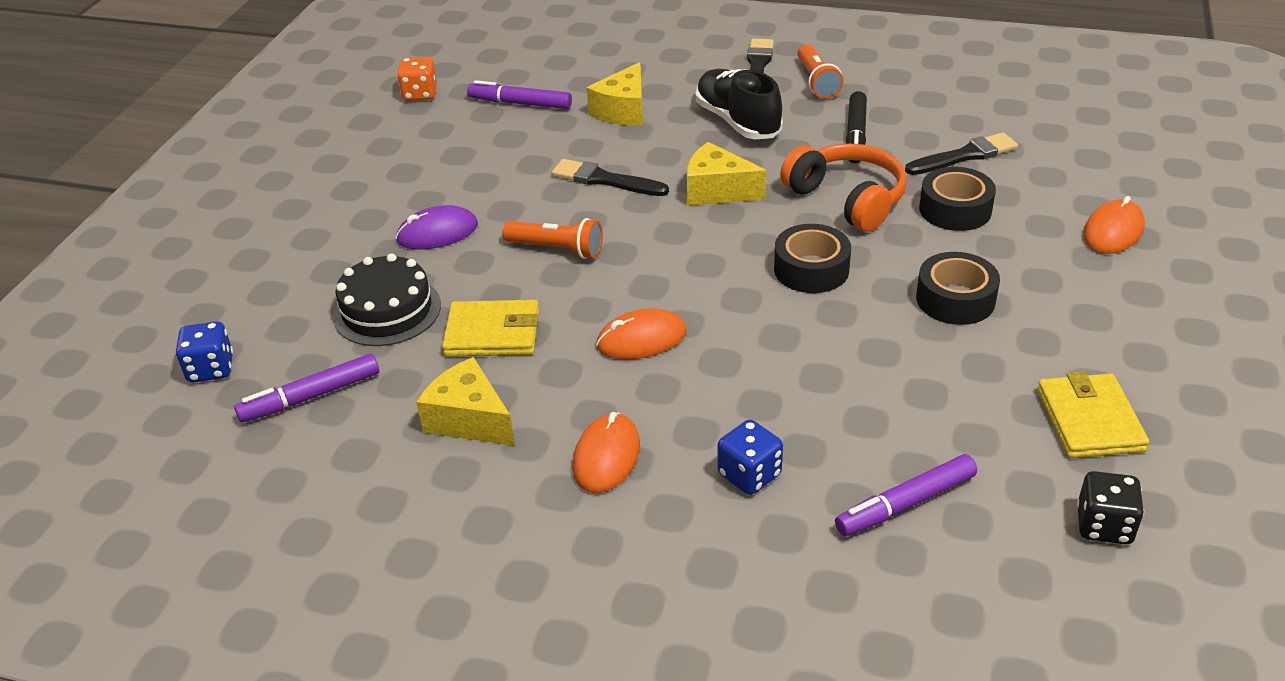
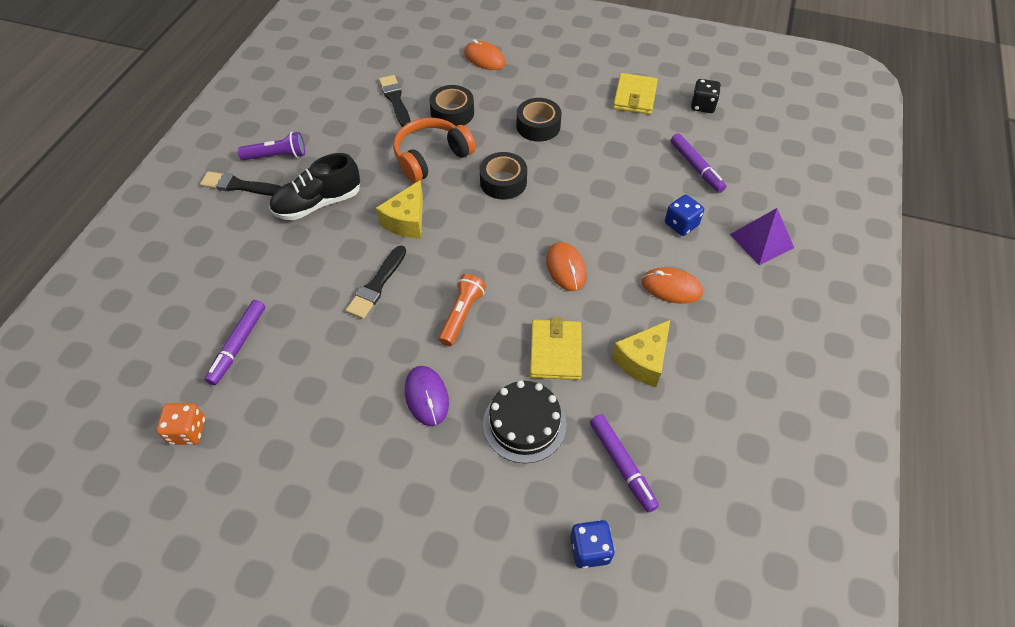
camera: 90 degrees left, 15 degrees up
yellow cheese [587,62,643,126] -> none
orange flashlight [797,44,844,99] -> purple flashlight [238,132,305,160]
black marker [846,91,867,163] -> none
yellow wallet [1037,371,1149,458] -> yellow wallet turned 75 degrees counterclockwise [613,73,658,114]
none -> purple pyramid [730,208,794,265]

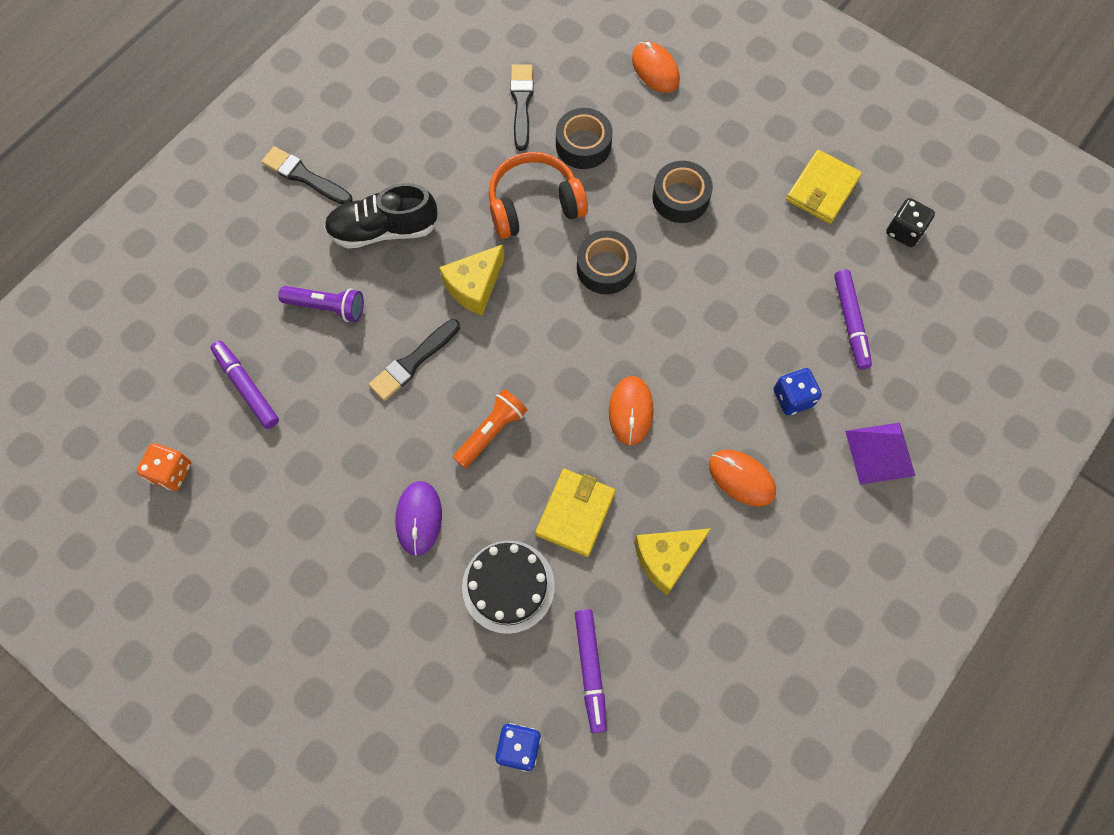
camera: 20 degrees right, 15 degrees up
purple marker [205,300,265,385] -> purple marker turned 105 degrees clockwise [211,341,279,429]
purple flashlight [238,132,305,160] -> purple flashlight moved to [278,286,364,322]

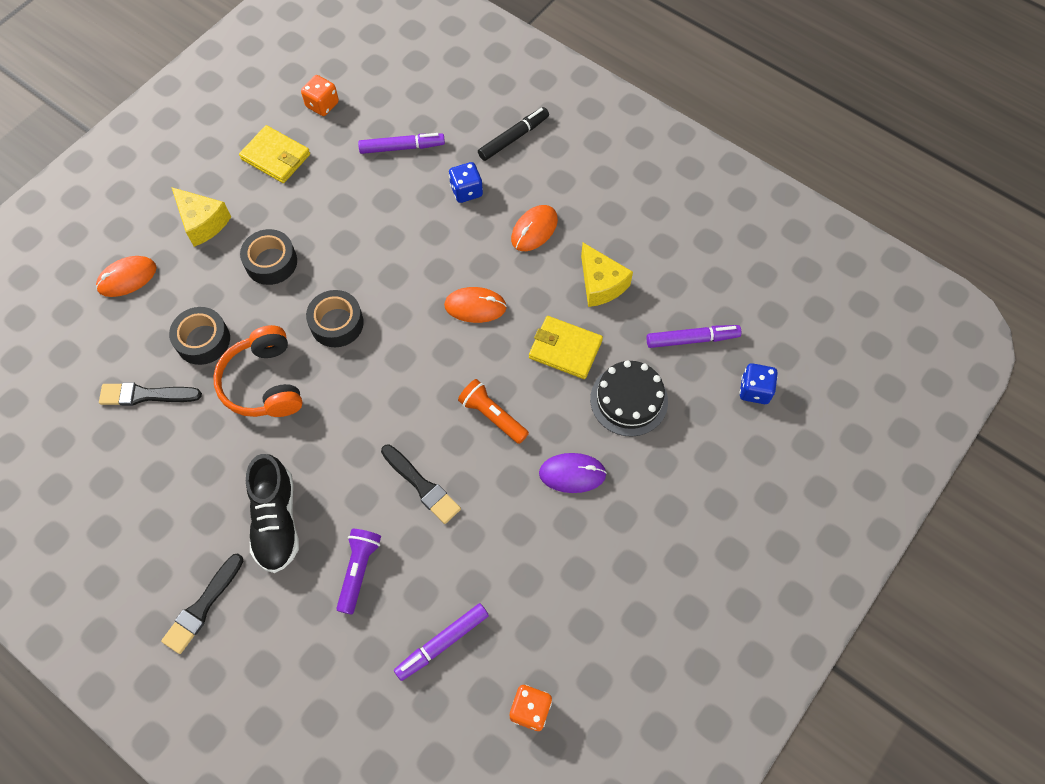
camera: 90 degrees left, 5 degrees down
yellow cheese [439,244,504,316] -> yellow cheese moved to [171,187,231,247]
purple pyramid [845,423,915,485] -> black marker [478,107,549,161]
black dice [886,198,935,247] -> orange dice [301,75,339,116]

